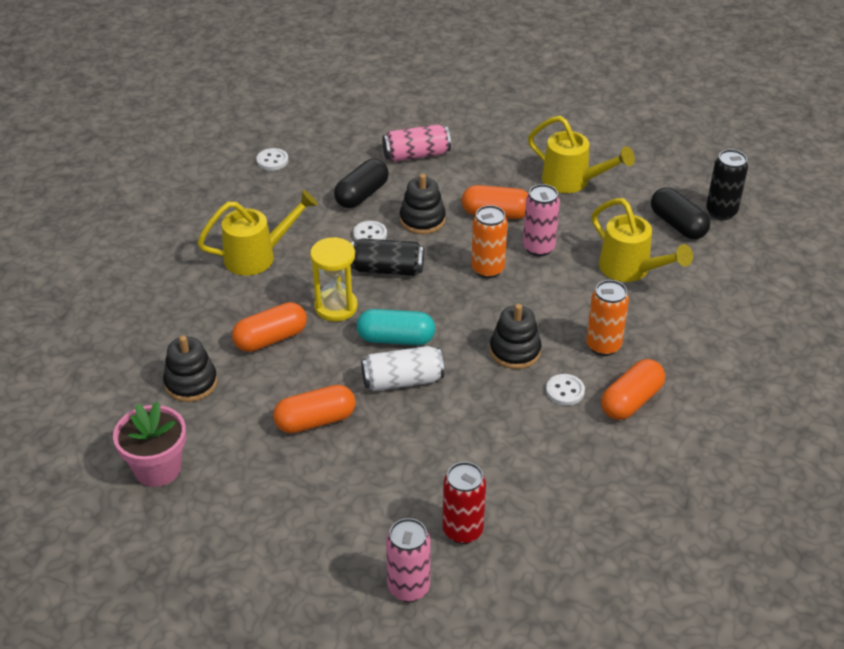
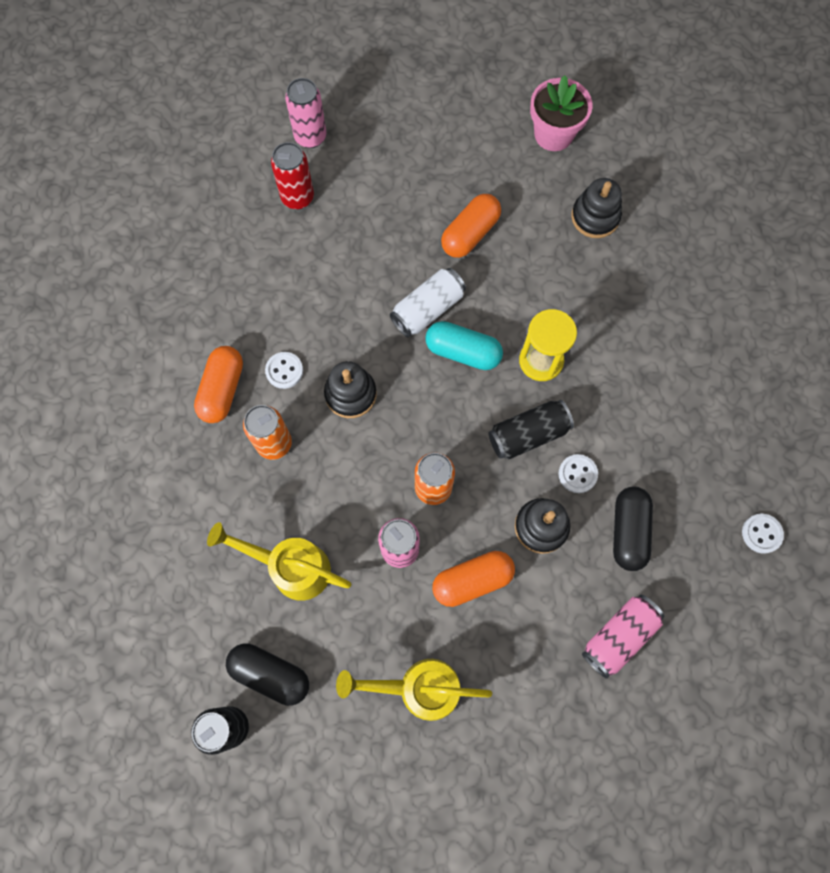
camera: 150 degrees right, 30 degrees up
yellow watering can [197,190,318,276] -> none
orange capsule [232,302,307,352] -> none
turquoise capsule [357,309,435,345] -> turquoise capsule turned 45 degrees clockwise [425,321,503,370]

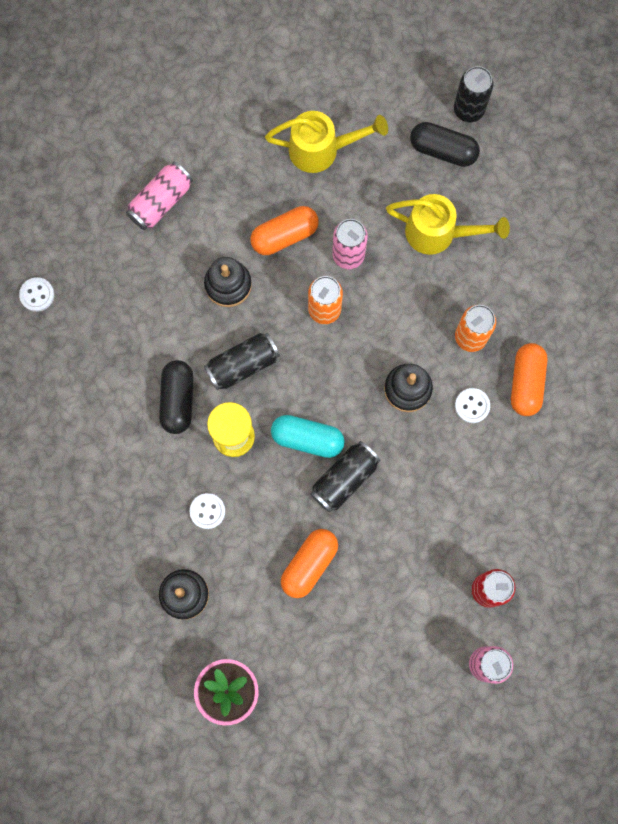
camera: 175 degrees right, 5 degrees up
white can [390,268,466,337] -> black can [310,441,381,513]
white button [558,454,598,493] -> white button moved to [190,493,225,529]
black capsule [613,487,653,571] -> black capsule moved to [159,360,193,434]

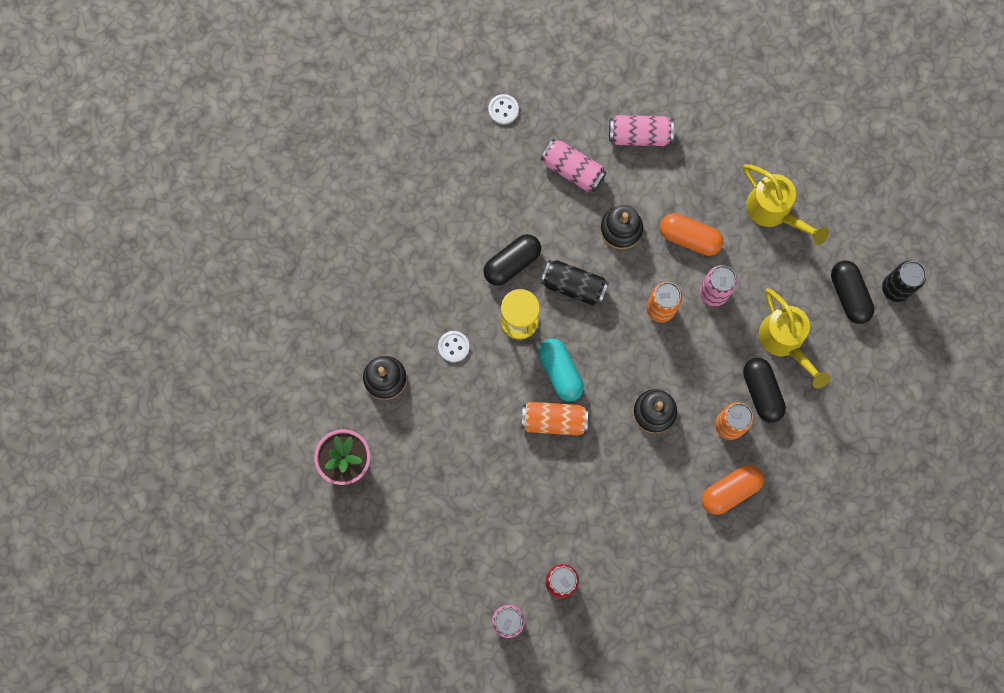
camera: 50 degrees right, 0 degrees up
orange capsule [281,529,338,598] -> none
black can [310,441,381,513] -> orange can [521,402,588,436]
white button [455,388,490,423] -> none
none -> pink can [541,139,607,192]
none -> black capsule [743,358,786,423]

